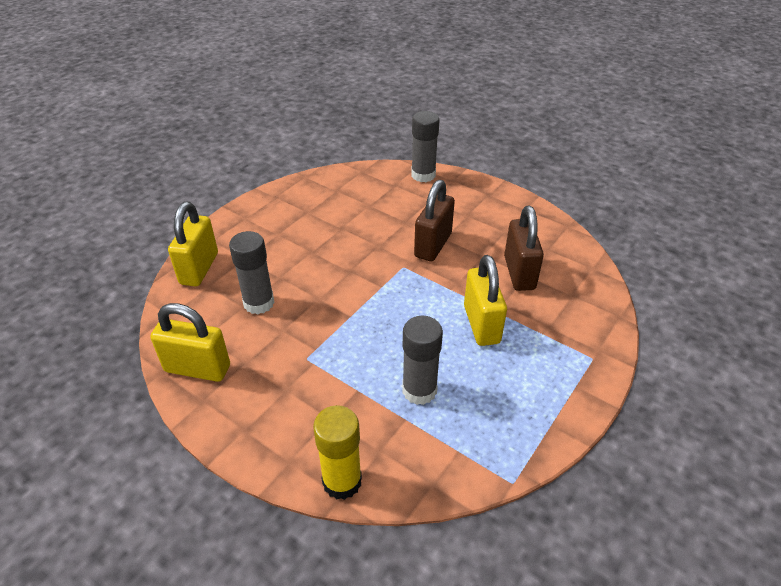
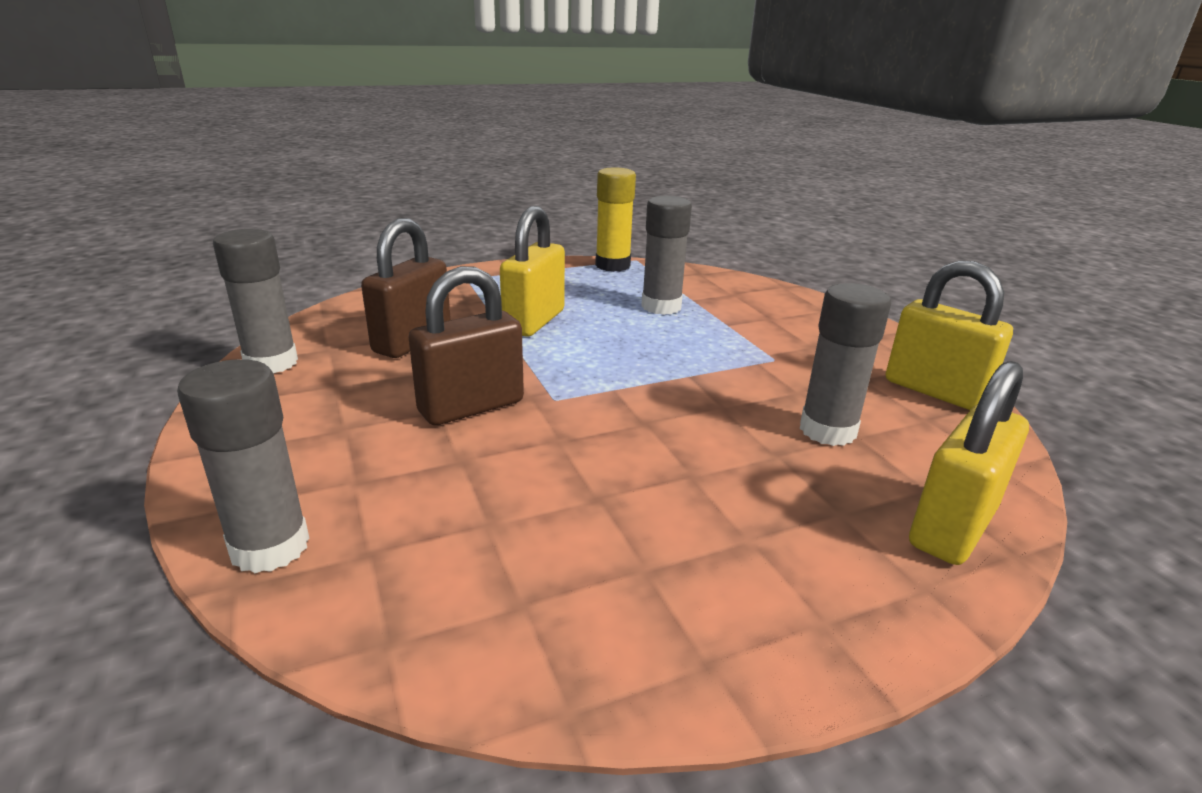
camera: 150 degrees left, 15 degrees down
yellow glue stick [313,405,362,500] -> yellow glue stick moved to [595,167,636,272]
none -> grey glue stick [213,229,298,374]

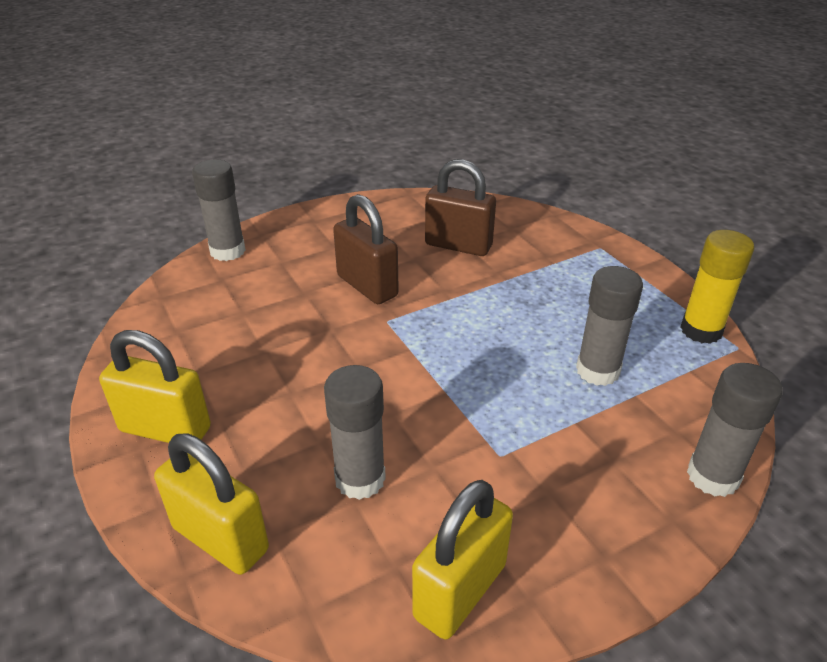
camera: 85 degrees right, 10 degrees up
grey glue stick [213,229,298,374] -> grey glue stick moved to [687,363,783,497]
yellow padlock [500,206,565,337] -> yellow padlock moved to [99,330,211,443]

